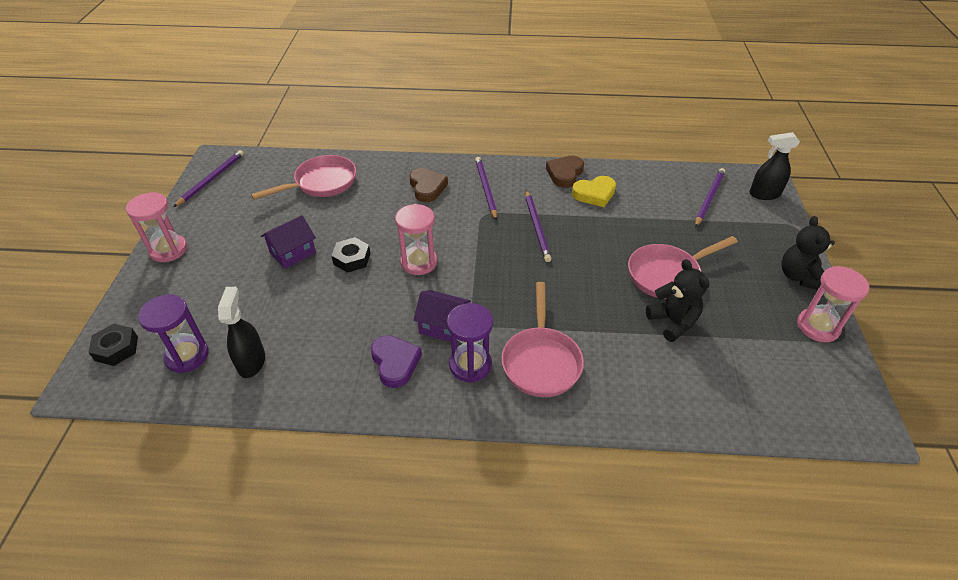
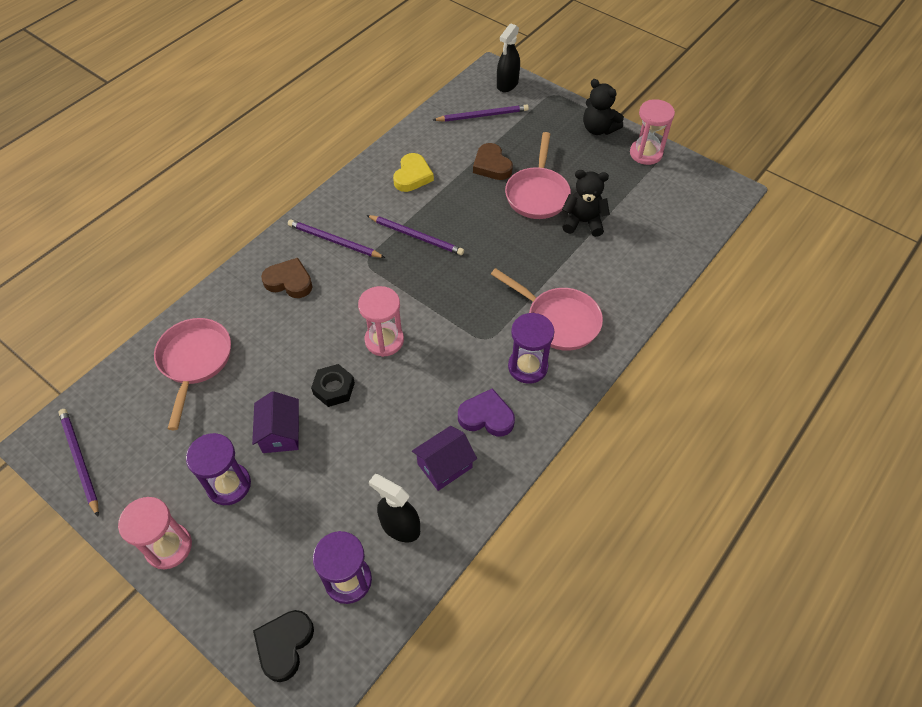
camera: 55 degrees left, 10 degrees up
black nut [88,324,138,366] -> black heart [253,610,314,682]
purple house [414,290,471,342] -> purple house moved to [412,426,477,491]
brown heart [546,156,584,188] -> brown heart moved to [473,143,513,180]
purple pencil [695,168,725,227] -> purple pencil turned 105 degrees clockwise [433,105,529,122]
none -> purple hourglass [186,433,251,505]

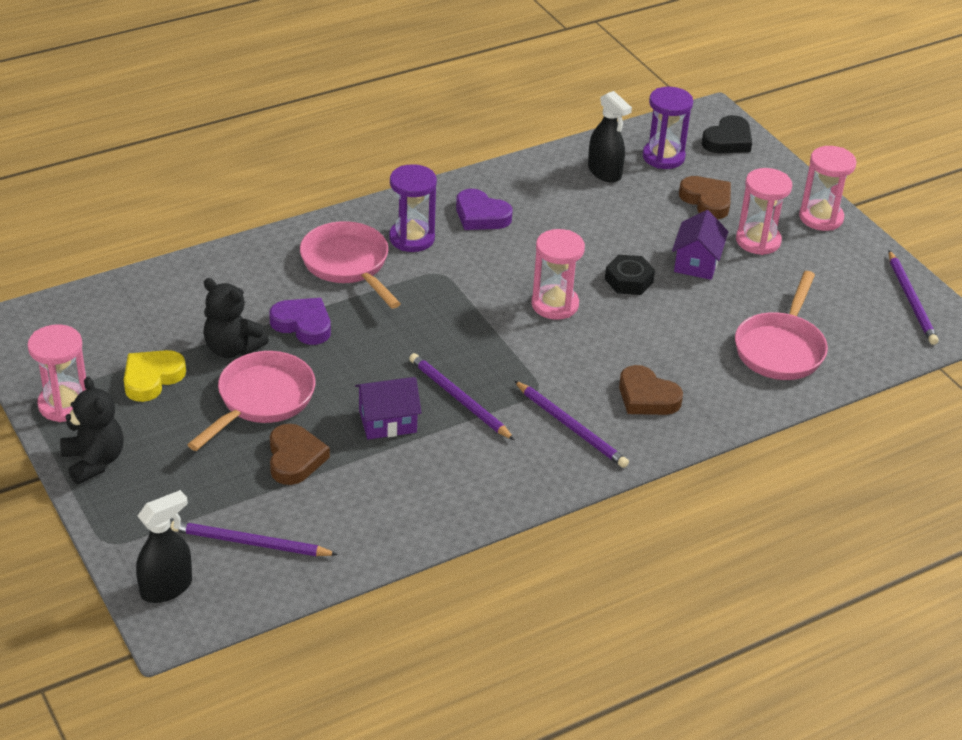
camera: 160 degrees left, 15 degrees down
purple hourglass [186,433,251,505] -> pink hourglass [736,168,792,255]
yellow heart [393,153,434,192] -> yellow heart moved to [124,350,186,402]
purple house [412,426,477,491] -> purple house moved to [355,377,422,439]
none -> purple heart [269,298,331,345]
none -> brown heart [679,176,731,219]

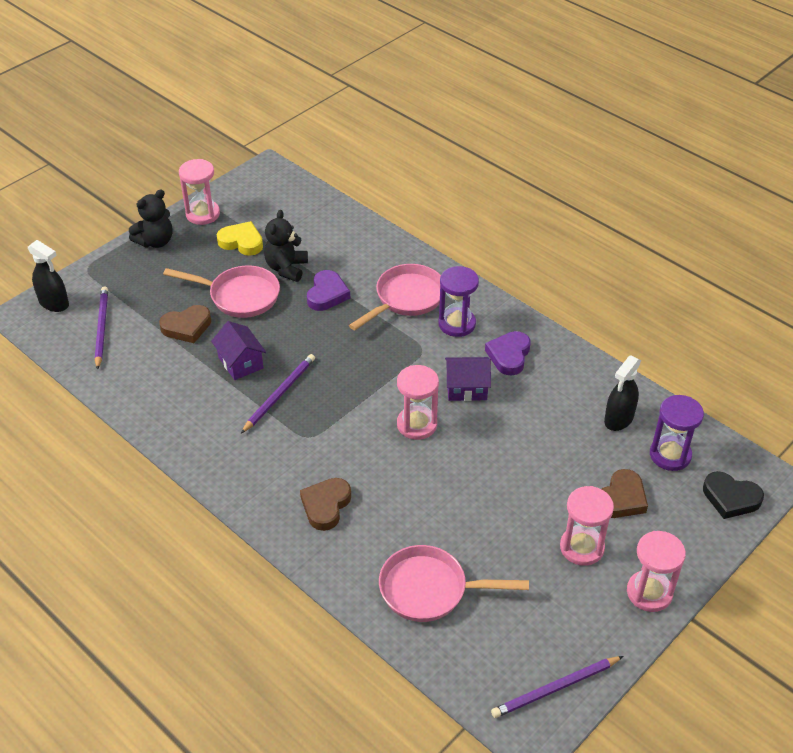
camera: 75 degrees right, 5 degrees up
purple pencil [514,381,629,468] -> none
black nut [605,255,655,295] -> none
purple house [672,210,728,280] -> purple house moved to [445,357,491,401]

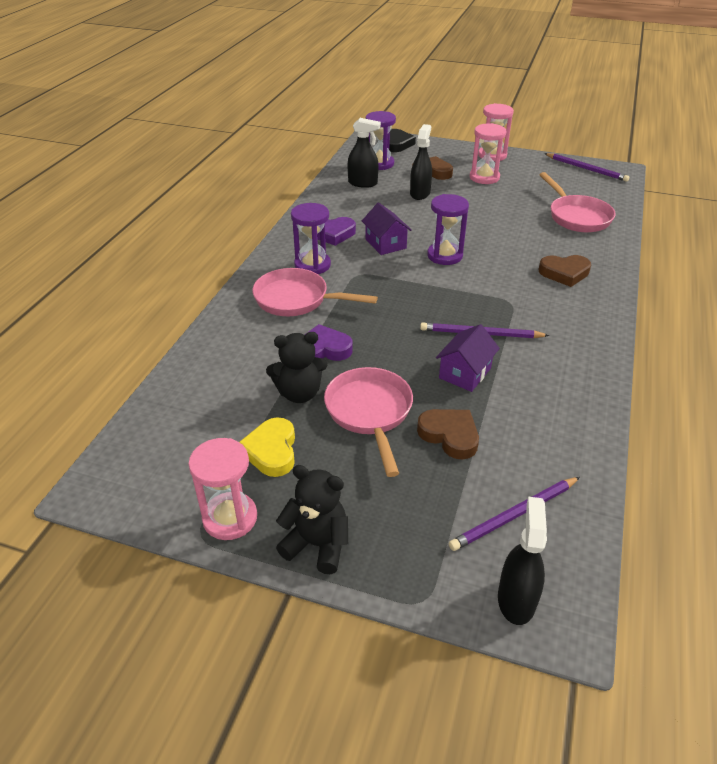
camera: 115 degrees left, 5 degrees down
pink hourglass [397,365,439,440] -> purple hourglass [427,194,469,265]
none -> black spray bottle [410,124,432,200]

